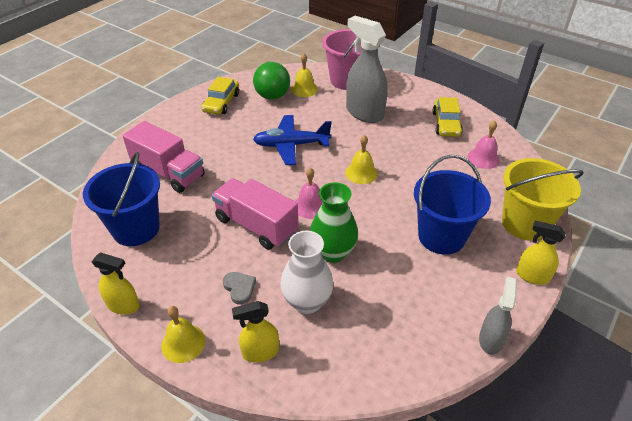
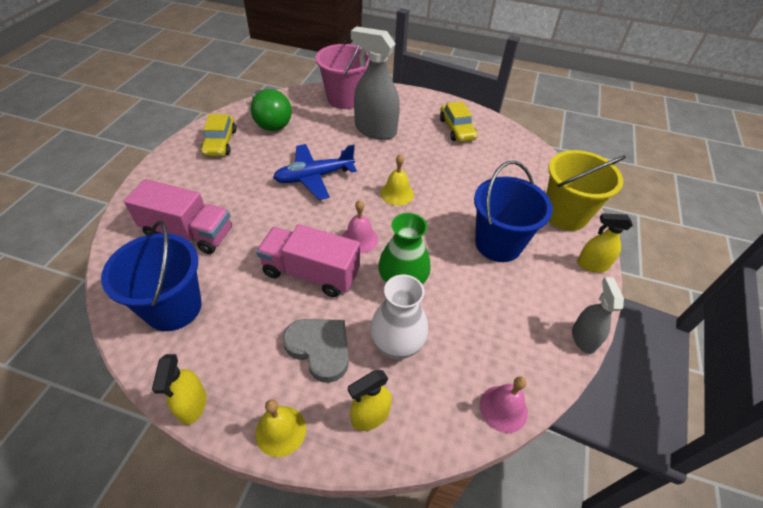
camera: 20 degrees left, 5 degrees up
yellow spray bottle [92,252,140,315] -> yellow spray bottle turned 90 degrees clockwise [152,354,206,425]
grey heart [223,272,256,305] -> grey heart [283,319,349,383], size x1.76
yellow bell [291,53,318,97] -> none
pink bell [468,120,500,169] -> pink bell moved to [480,376,528,433]

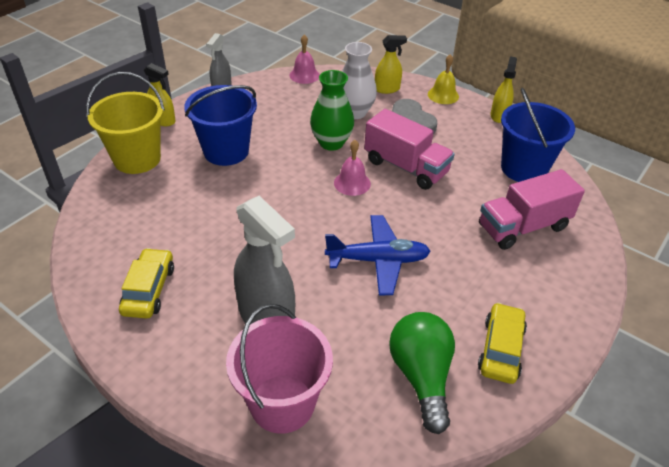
camera: 160 degrees left, 5 degrees down
pink truck [124,179,232,254] -> pink truck turned 60 degrees counterclockwise [479,169,585,250]
yellow bell [380,154,414,206] -> none

